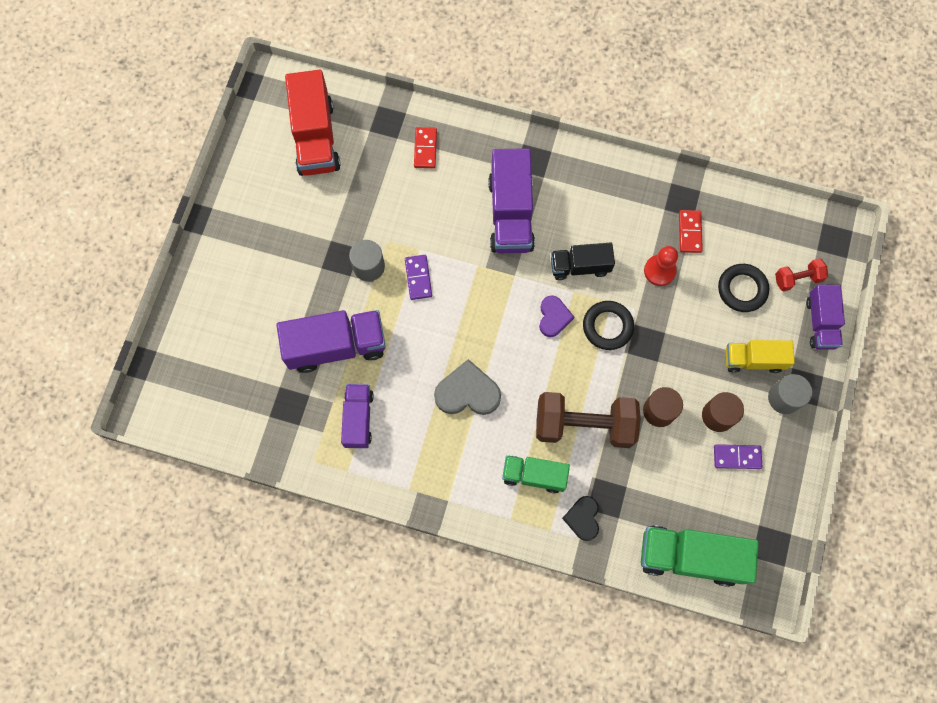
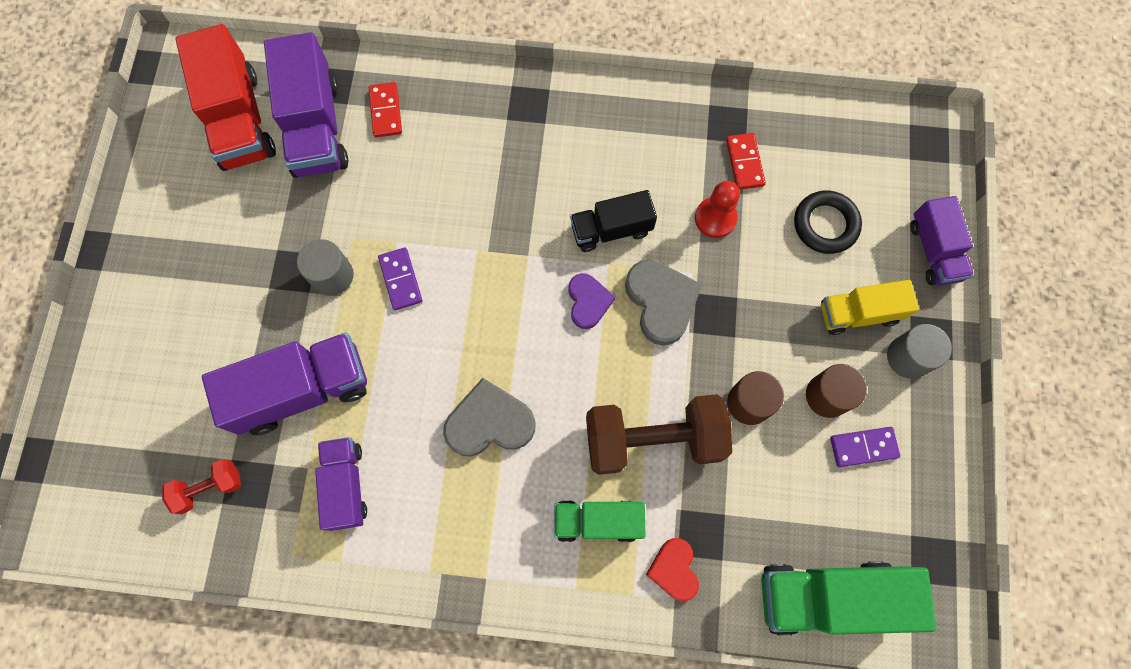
camera: 10 degrees left, 0 degrees up
purple truck [488,148,535,253] -> purple truck moved to [264,32,348,178]
black heart [562,496,599,541] -> red heart [646,538,699,601]
black ring [583,301,634,350] -> grey heart [625,260,702,346]
red dumbbell [775,258,828,292] -> red dumbbell moved to [162,459,241,514]

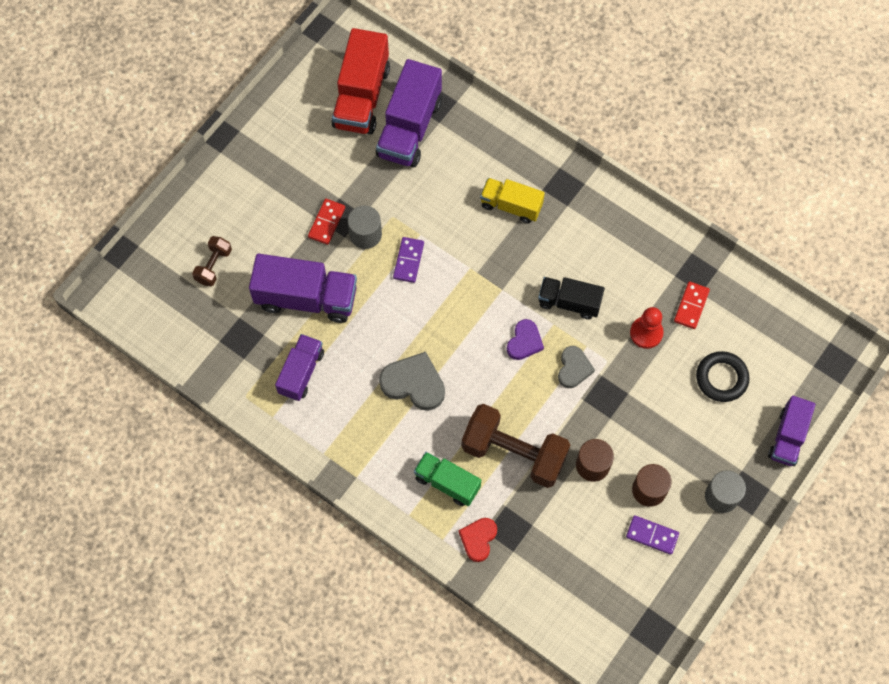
camera: 30 degrees right, 5 degrees down
red dumbbell [162,459,241,514] -> none
red domino [369,82,402,137] -> red domino moved to [308,199,345,245]
grey heart [625,260,702,346] -> grey heart [558,346,595,388], size x0.64
green truck [761,561,936,636] -> none
yellow truck [821,280,919,335] -> yellow truck moved to [480,178,545,223]
none -> brown dumbbell [192,236,232,286]

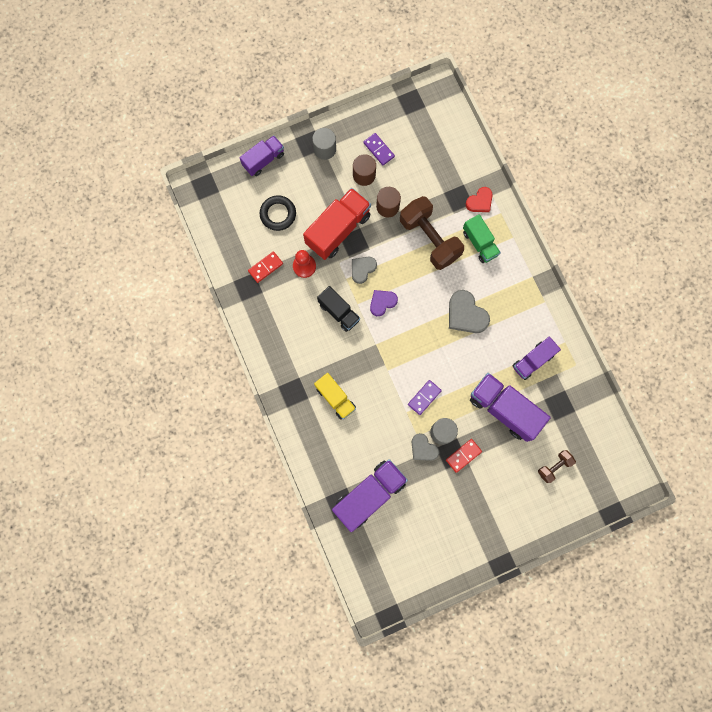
camera: 150 degrees left, 10 degrees up
red truck [331,28,390,135] -> red truck moved to [303,188,371,260]
none -> grey heart [412,433,439,461]

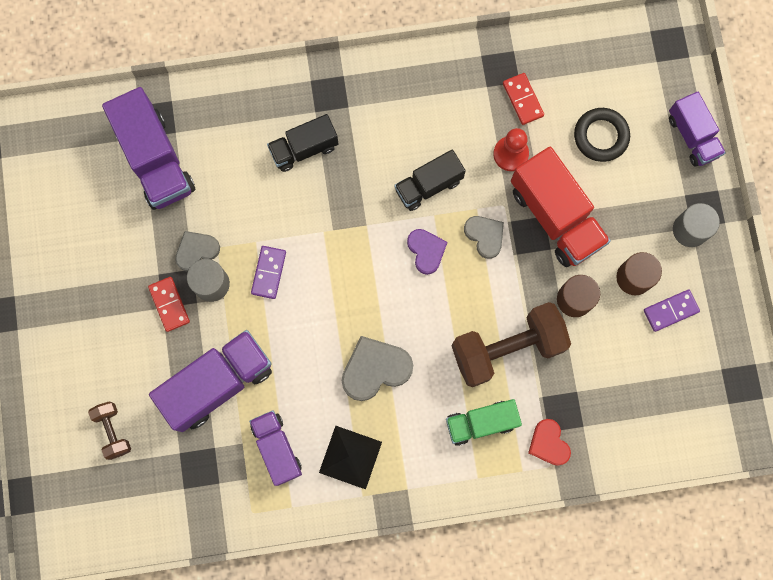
camera: 105 degrees right, 0 degrees up
yellow truck [314,373,356,420] -> black truck [267,114,339,172]
purple domino [408,380,442,415] -> purple domino turned 45 degrees clockwise [251,246,286,299]
none -> black pyramid [319,426,382,489]

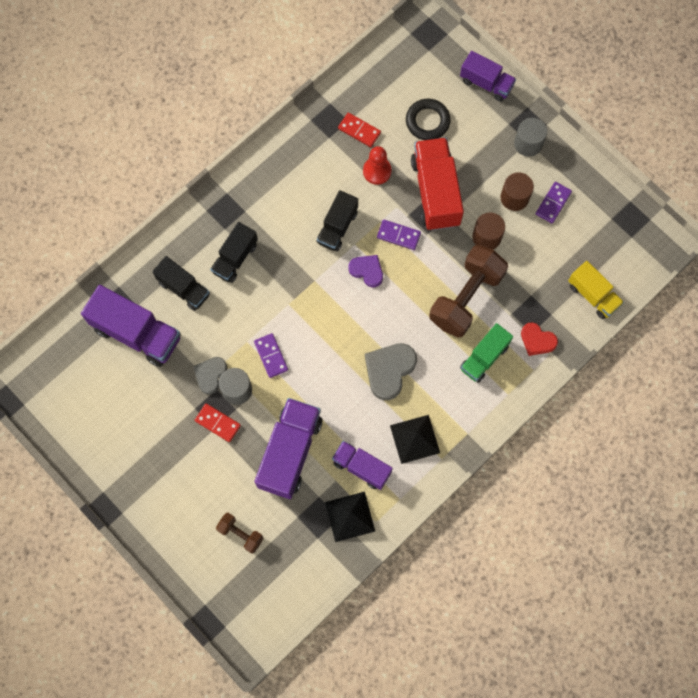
camera: 35 degrees left, 5 degrees down
grey heart [464,216,504,259] -> purple domino [377,220,421,250]
red truck [511,147,611,267] -> red truck turned 120 degrees counterclockwise [411,137,464,231]
none -> black truck [152,256,210,311]
none -> black pyramid [325,492,375,542]
none -> yellow truck [568,261,624,319]

